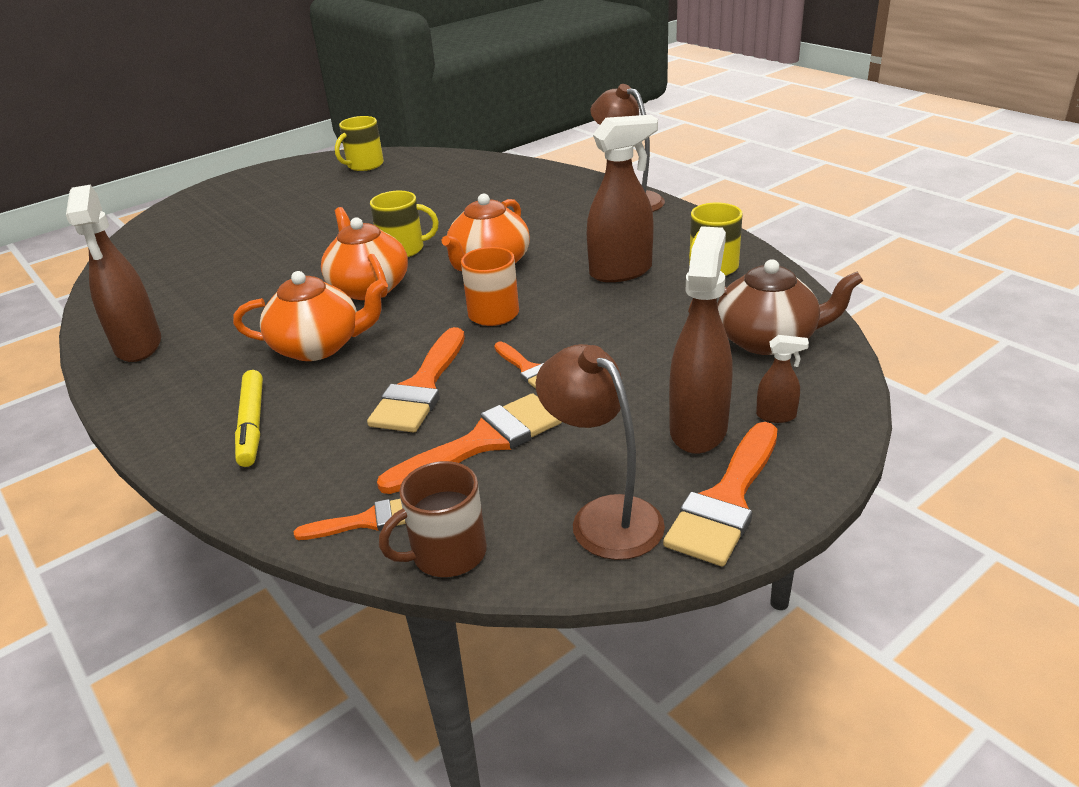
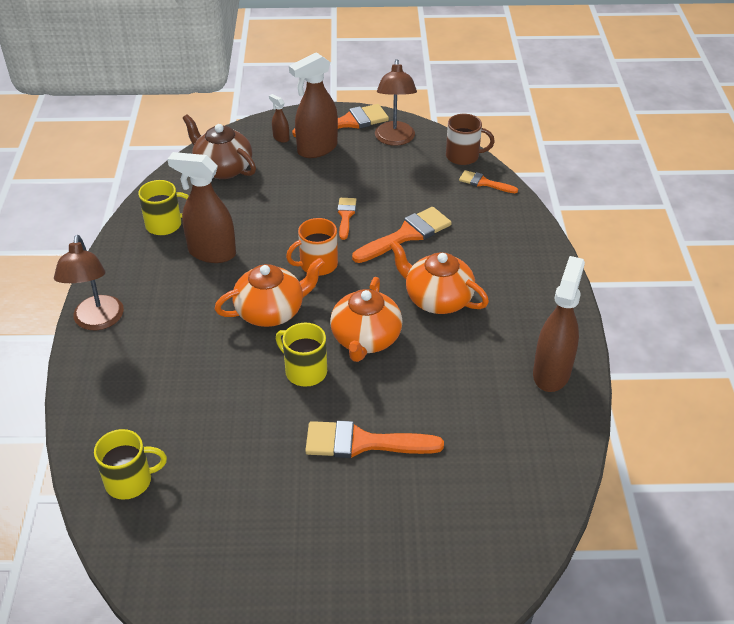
camera: 145 degrees left, 10 degrees up
yellow marker [235,370,263,467] -> none
yellow mug [335,116,384,171] -> yellow mug moved to [94,429,167,500]
orange brush [377,393,562,494] -> orange brush moved to [305,421,444,458]

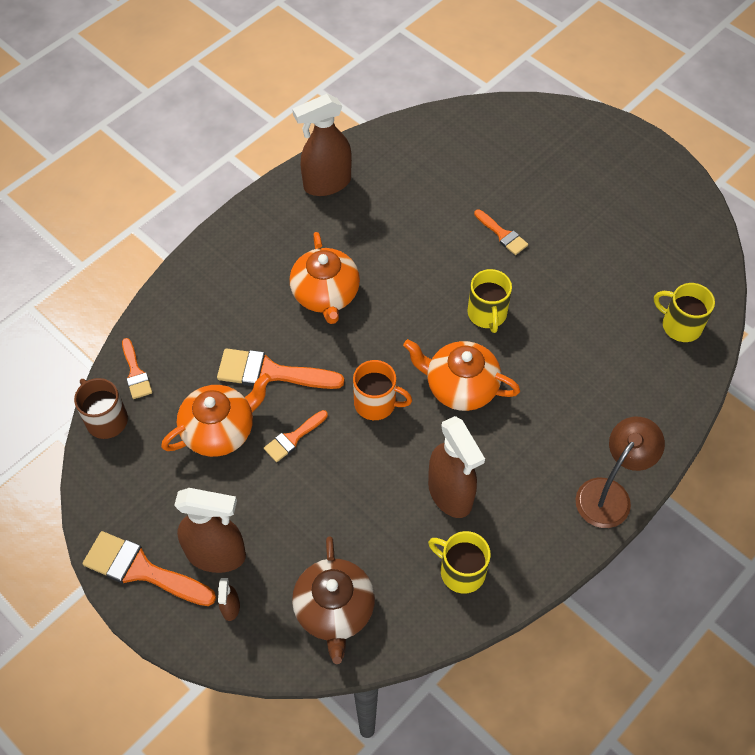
camera: 135 degrees left, 15 degrees up
orange brush [305,421,444,458] -> orange brush [474,209,528,255], size x0.57
orange teapot [330,277,402,362] -> orange teapot moved to [161,373,271,457]
brown lamp [375,59,417,146] -> none

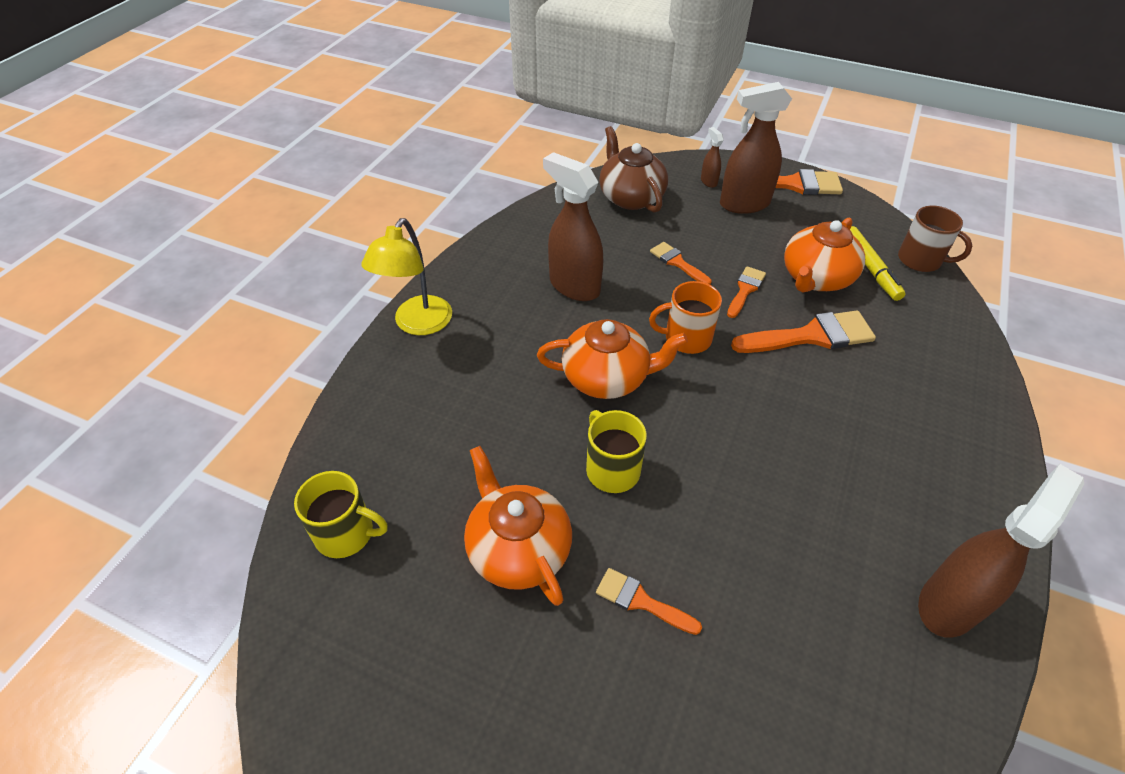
camera: 160 degrees right, 10 degrees down
orange brush [122,338,152,399] -> orange brush moved to [650,242,712,285]
orange teapot [290,232,360,324] -> orange teapot moved to [464,446,572,606]
yellow mug [428,531,491,594] -> none
brown lamp [575,417,665,528] -> yellow lamp [362,218,452,335]
none -> yellow marker [850,226,905,301]

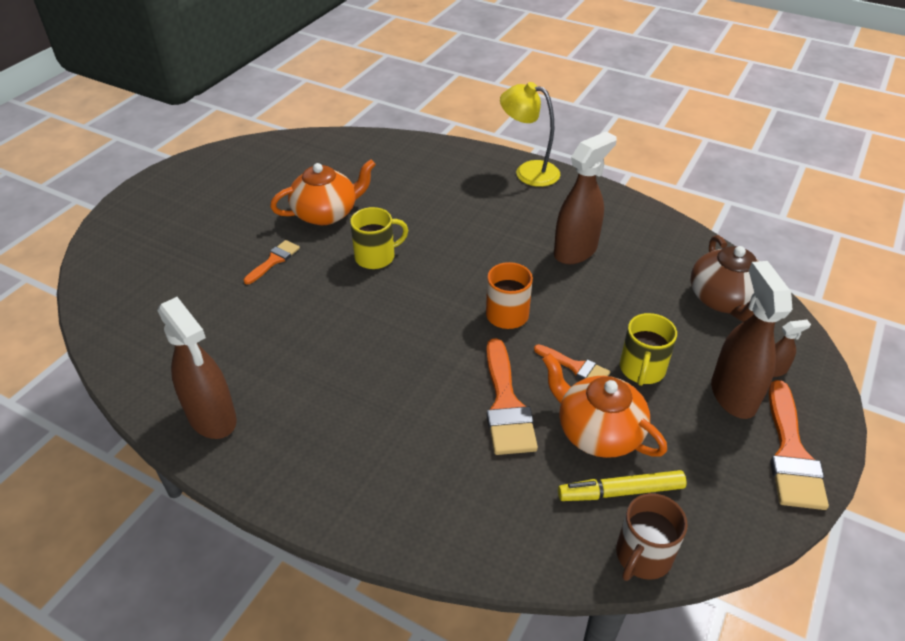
camera: 95 degrees right, 5 degrees down
yellow mug [294,471,388,558] -> yellow mug moved to [620,313,677,386]
orange teapot [537,319,688,399] -> none
brown teapot [599,126,668,213] -> brown teapot turned 105 degrees clockwise [691,235,759,322]
orange brush [650,242,712,285] -> none

